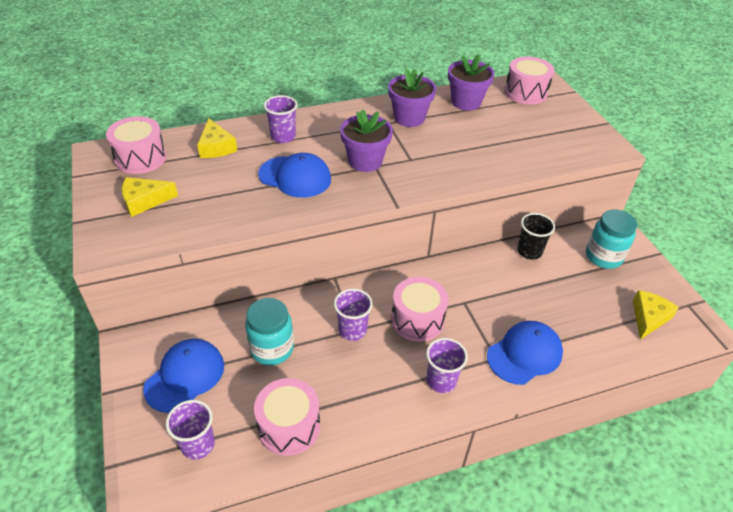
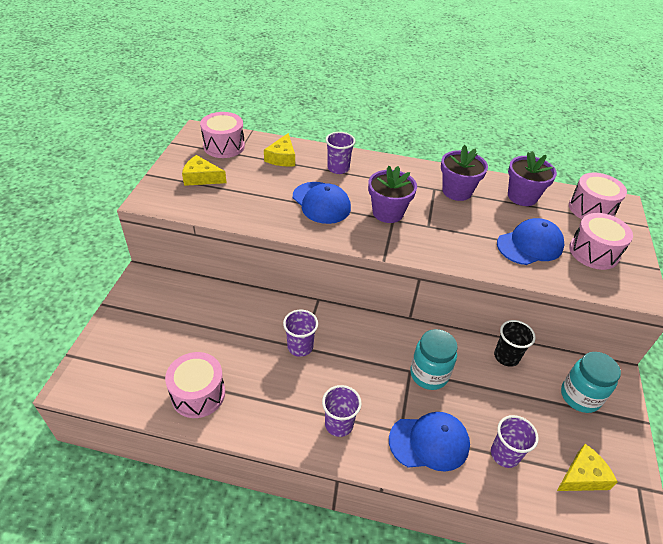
camera: 30 degrees right, 0 degrees up
blue cap [143,339,224,413] -> blue cap moved to [497,218,564,265]
purple cup [166,400,215,460] -> purple cup moved to [491,415,539,468]
turquoise jar [245,298,294,366] -> turquoise jar moved to [410,329,458,390]
pink drum [391,277,449,342] -> pink drum moved to [569,213,633,270]

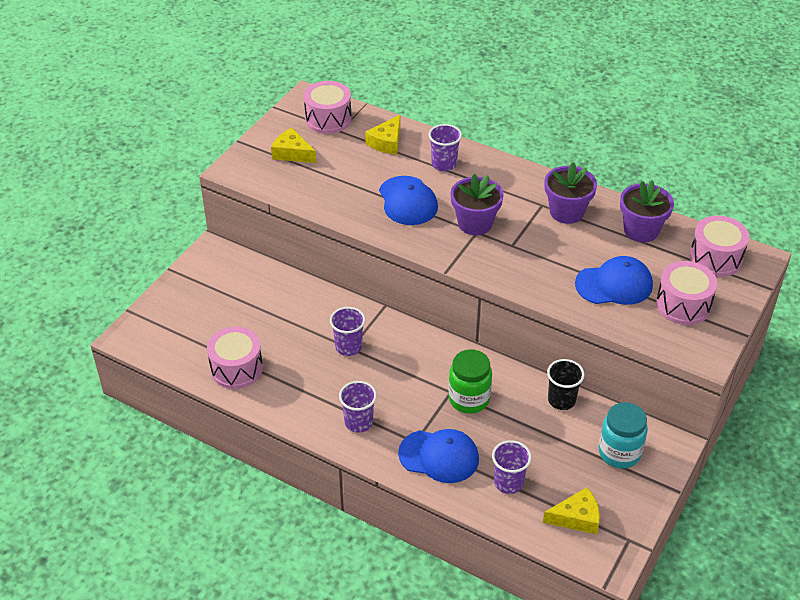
camera: 20 degrees right, 0 degrees up
turquoise jar [410,329,458,390] -> green jar [448,349,492,414]

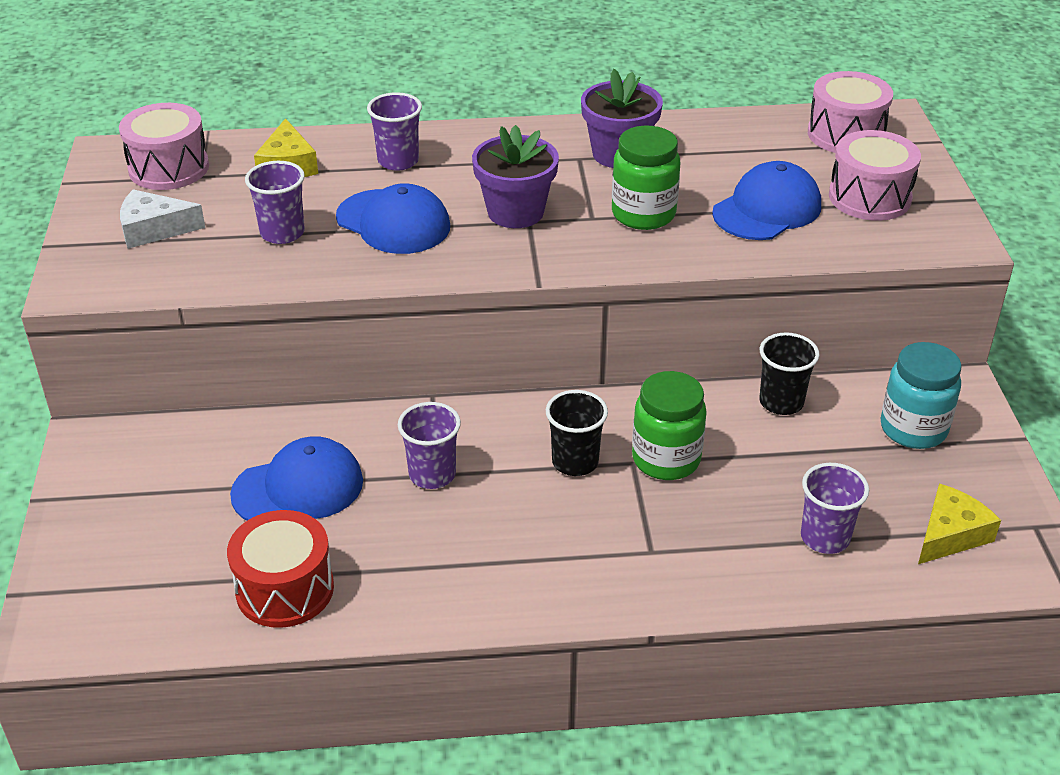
camera: 35 degrees left, 5 degrees down
pink drum [207,327,263,389] -> red drum [227,510,334,628]
yellow cheese [271,128,316,163] -> white cheese [120,189,205,249]
purple cup [339,381,377,433] -> purple cup moved to [245,161,305,244]
blue cap [398,429,479,483] -> blue cap moved to [230,436,363,521]
purple flower pot [620,180,674,242] -> none
none -> black cup [546,390,608,476]
none -> green jar [612,126,680,230]

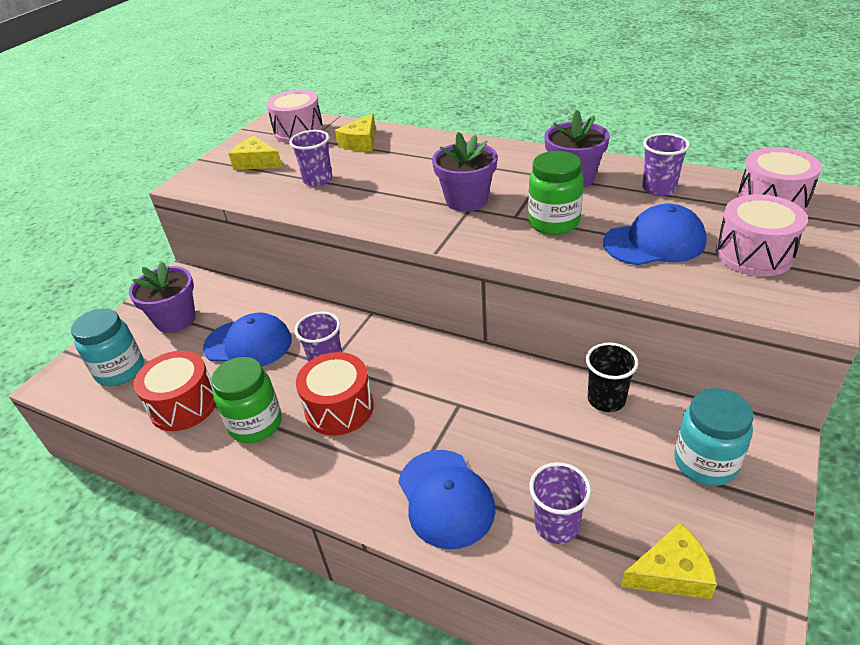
camera: 35 degrees right, 0 degrees up
white cheese [120,189,205,249] -> yellow cheese [229,136,282,170]
blue cap [336,183,450,254] -> blue cap moved to [398,450,495,549]
purple cup [367,92,422,171] -> purple cup moved to [642,133,690,196]
black cup [546,390,608,476] -> none
green jar [632,371,707,480] -> green jar moved to [211,357,282,443]
none -> turquoise jar [71,308,144,386]
none -> purple flower pot [129,261,196,333]
none -> red drum [296,352,374,436]

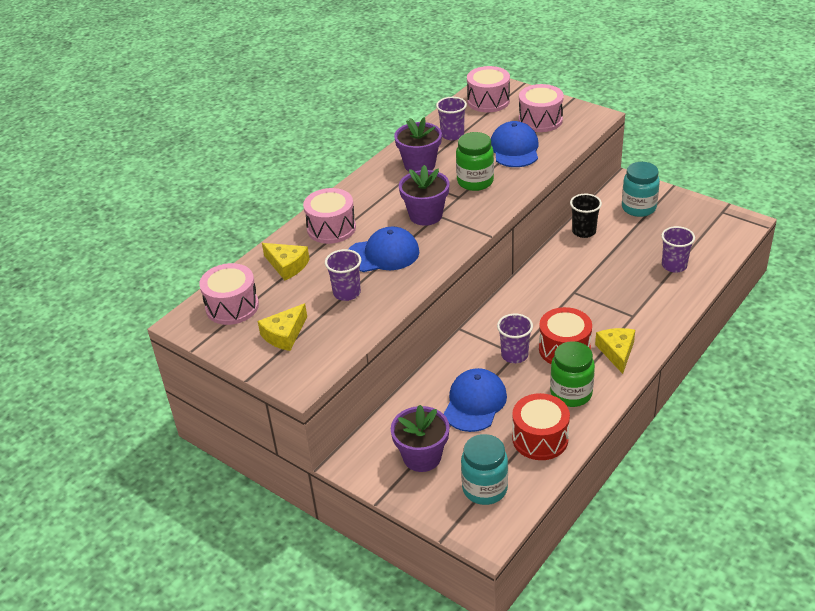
camera: 80 degrees left, 0 degrees up
blue cap [398,450,495,549] -> blue cap moved to [349,227,420,272]
yellow cheese [621,523,717,599] -> yellow cheese moved to [595,328,635,374]
none -> pink drum [303,188,356,244]

